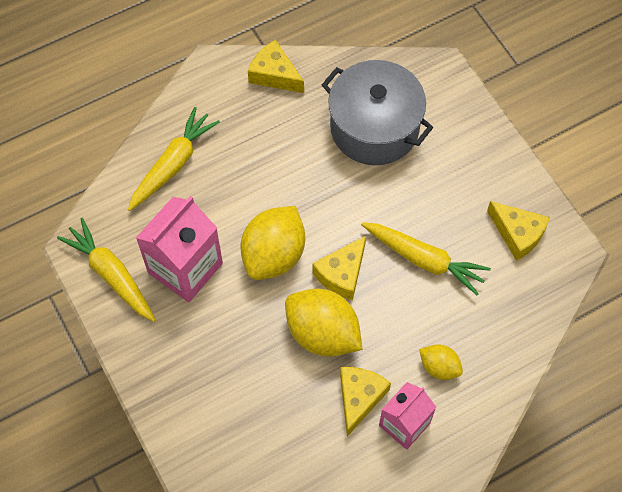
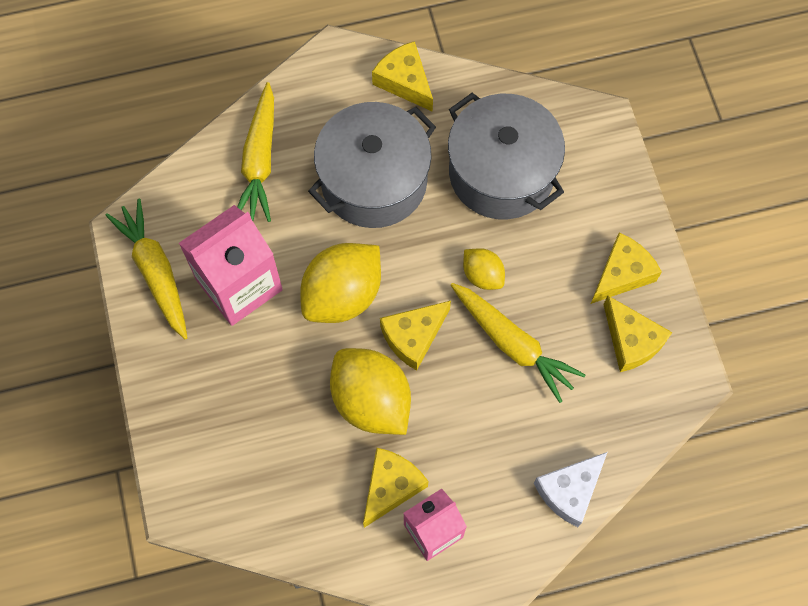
camera: 15 degrees right, 5 degrees up
yellow carrot [128,107,220,211] -> yellow carrot turned 135 degrees clockwise [237,82,274,222]
yellow lemon [419,344,463,380] -> yellow lemon moved to [463,248,505,290]
none -> grey pot [308,102,436,228]
none -> white cheese [534,452,607,527]
none -> yellow cheese [591,233,662,304]

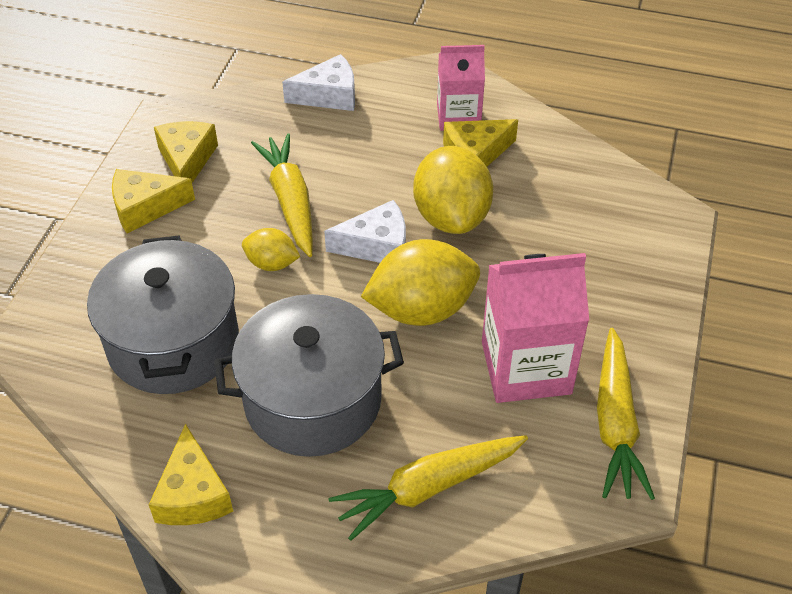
camera: 150 degrees left, 20 degrees down
yellow carrot [237,82,274,222] -> yellow carrot turned 150 degrees counterclockwise [328,435,528,541]
yellow cheese [380,301,451,371] -> white cheese [324,200,406,263]
yellow lemon [463,248,505,290] -> yellow lemon turned 60 degrees counterclockwise [242,228,300,271]

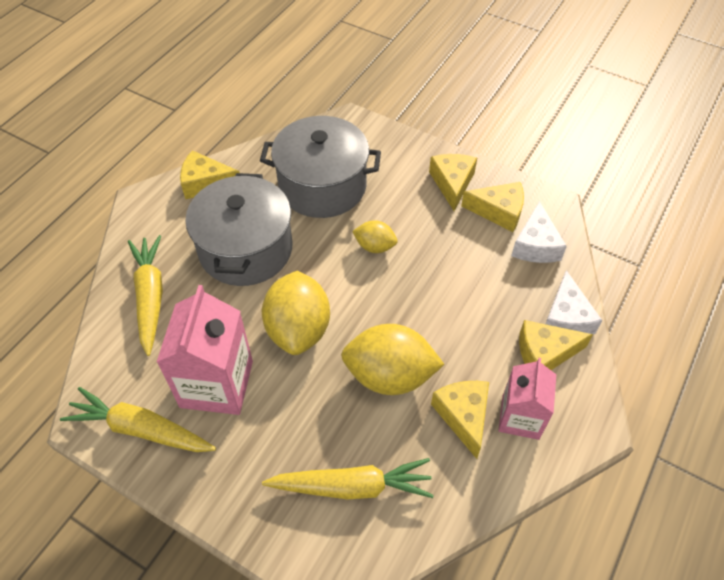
camera: 105 degrees right, 5 degrees up
yellow lemon [242,228,300,271] -> yellow lemon turned 75 degrees clockwise [352,220,398,253]
yellow carrot [251,133,313,257] -> yellow carrot moved to [262,458,434,499]
white cheese [324,200,406,263] -> white cheese moved to [511,201,567,263]
none -> yellow cheese [519,320,593,370]

